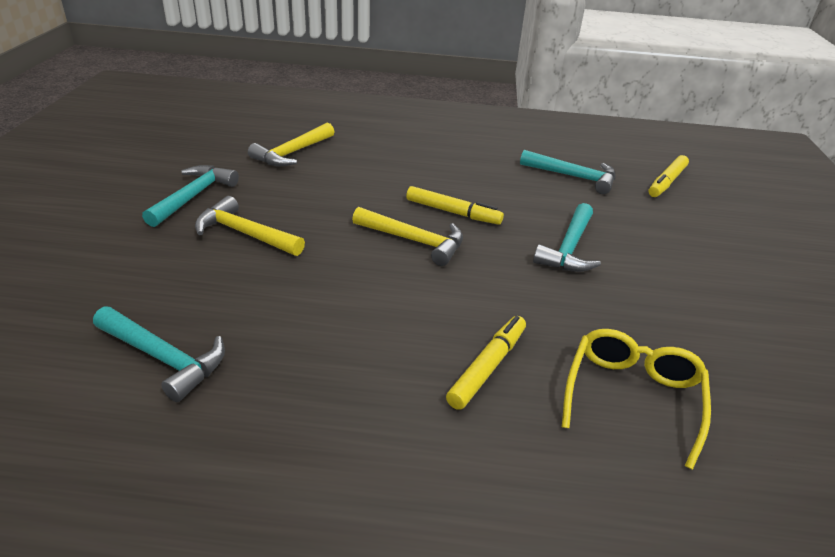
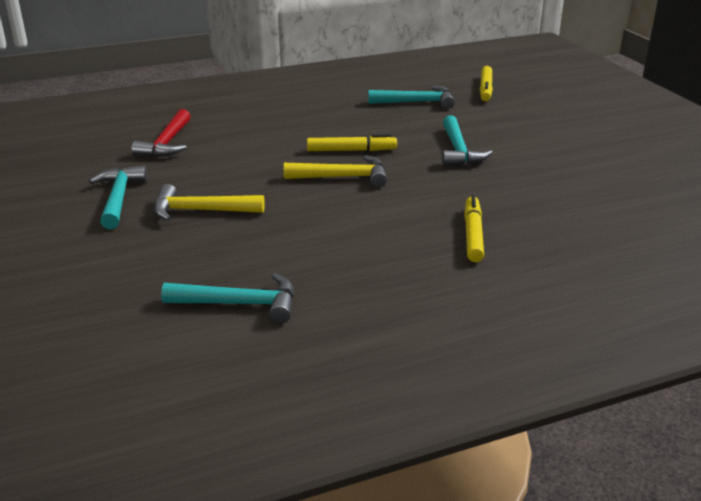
camera: 25 degrees left, 5 degrees down
yellow hammer [248,123,335,166] -> red hammer [132,109,191,157]
yellow glasses [562,329,711,470] -> none

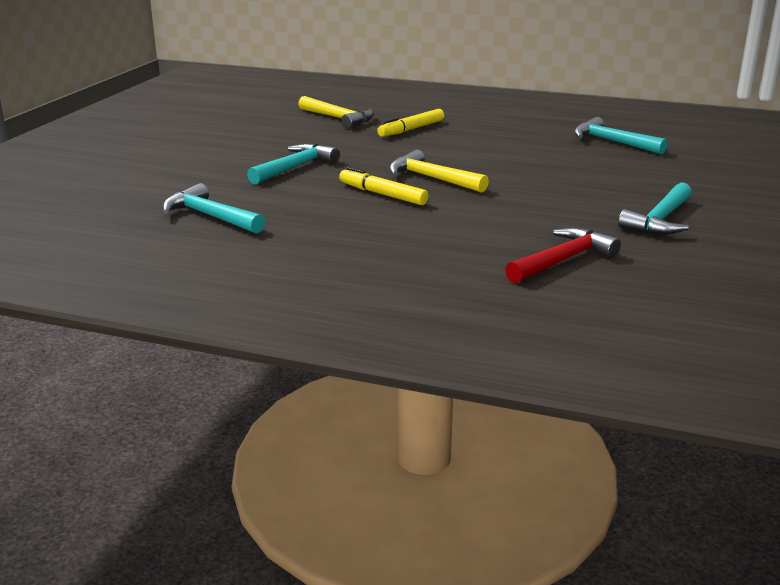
camera: 140 degrees left, 5 degrees down
yellow hammer [154,184,265,221] -> yellow hammer moved to [298,96,374,129]
yellow marker [480,66,493,101] -> none

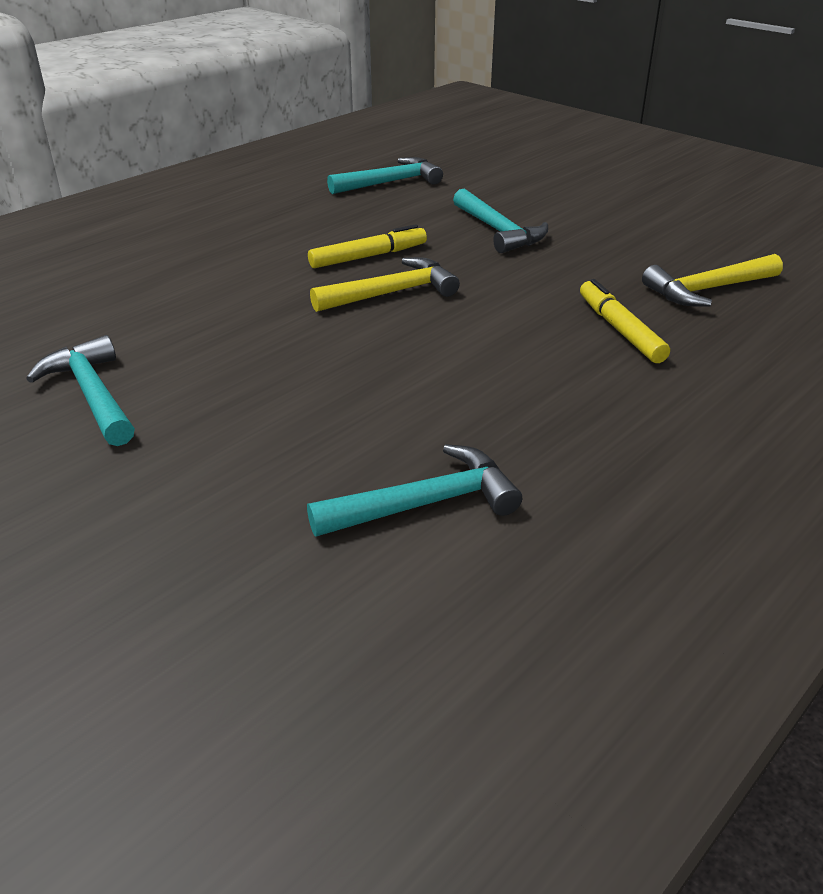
camera: 115 degrees right, 10 degrees up
red hammer [505,227,621,283] -> none

